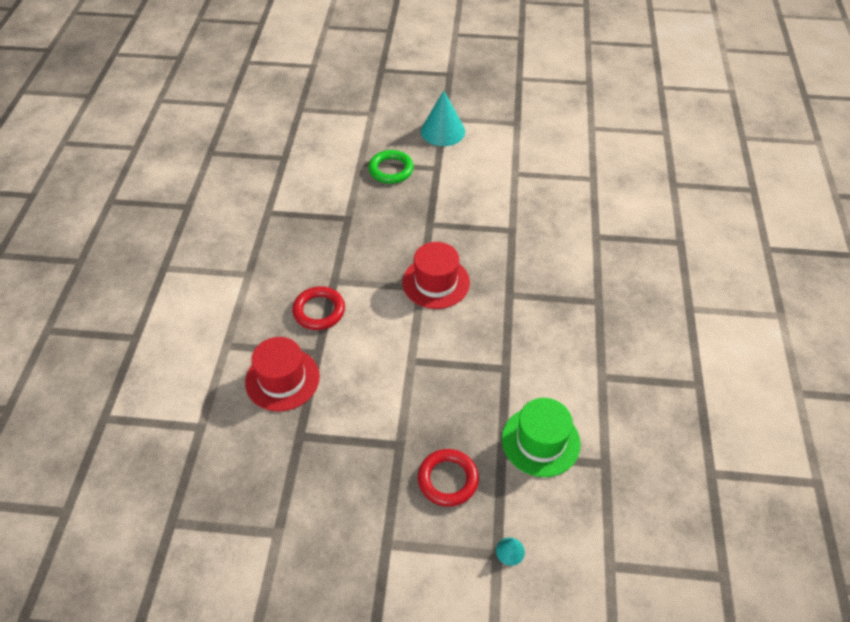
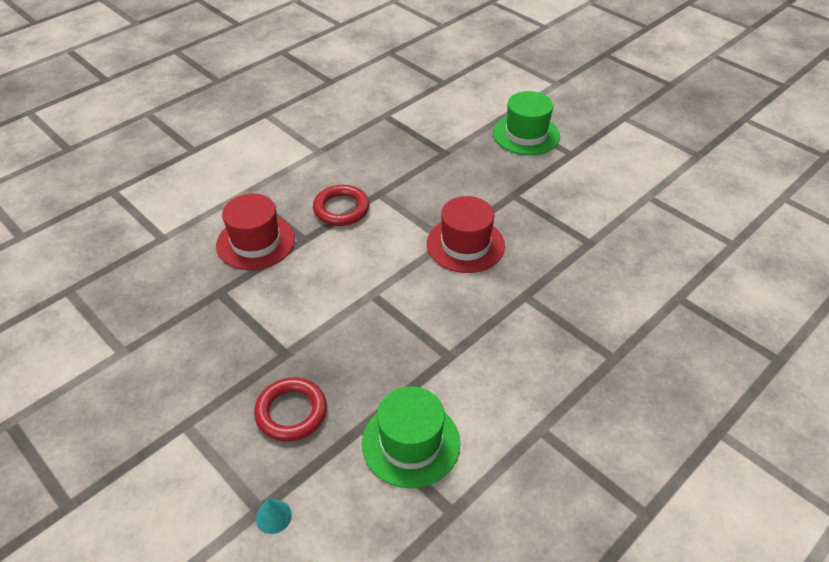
camera: 40 degrees right, 5 degrees down
green ring [368,150,414,184] -> green hat [493,91,560,155]
turquoise cone [421,91,465,146] -> none

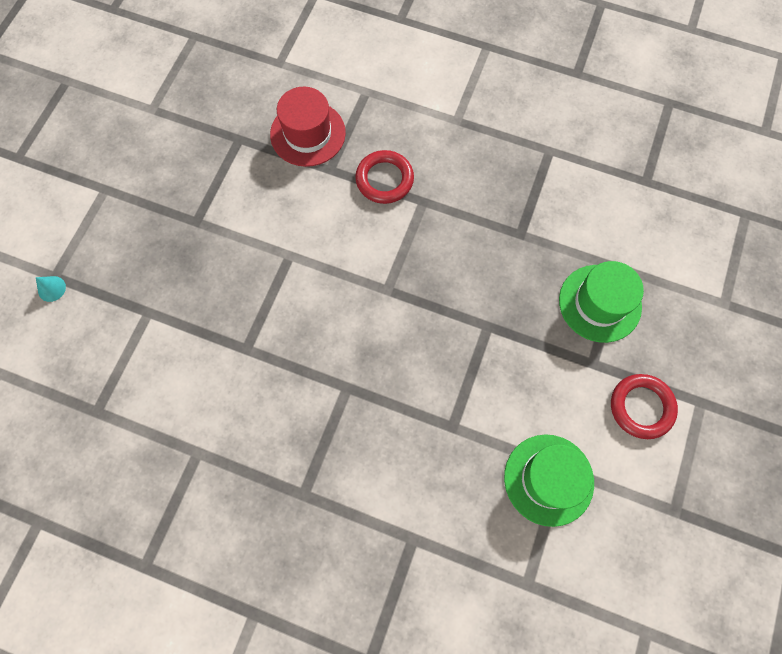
camera: 65 degrees right, 25 degrees up
red ring [254,377,327,442] -> red ring moved to [611,374,678,439]
green hat [362,386,461,488] -> green hat moved to [504,434,594,527]
red hat [427,196,505,273] -> none

